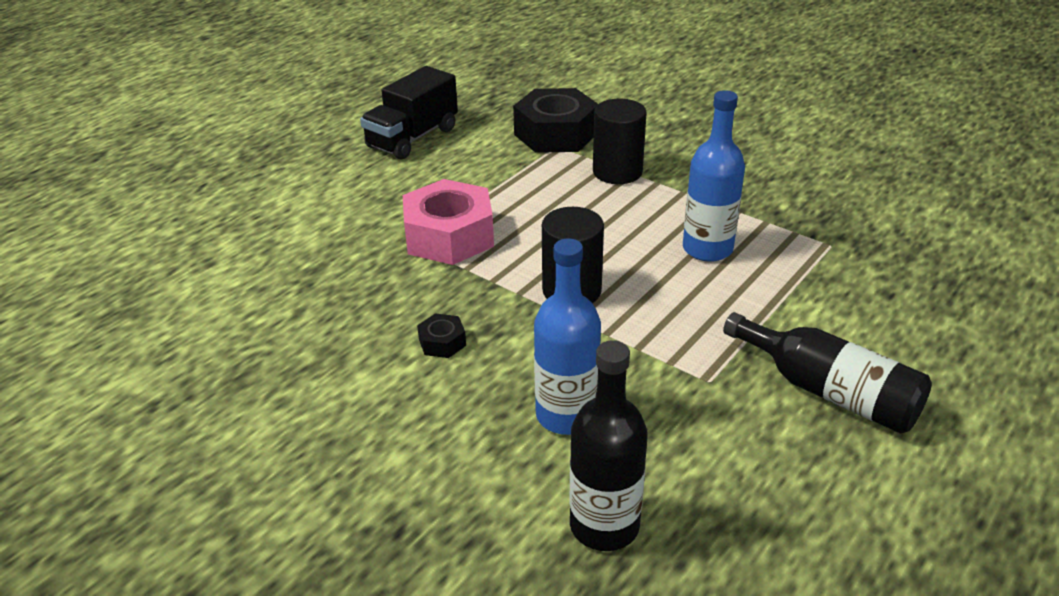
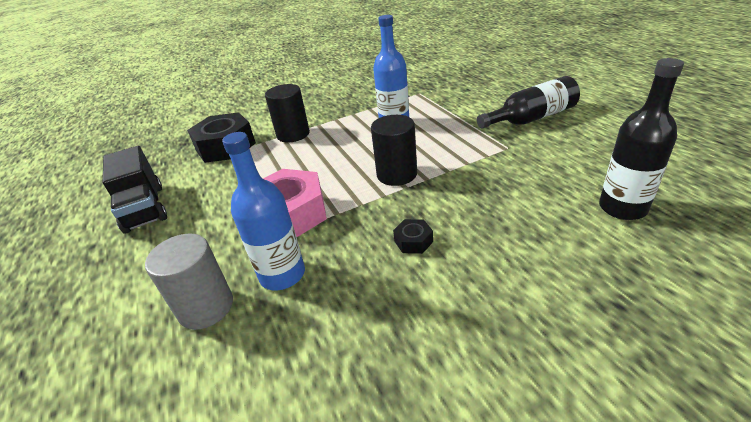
camera: 60 degrees left, 0 degrees up
blue bottle [534,238,601,435] -> blue bottle moved to [222,132,305,290]
none -> grey cylinder [145,233,233,330]

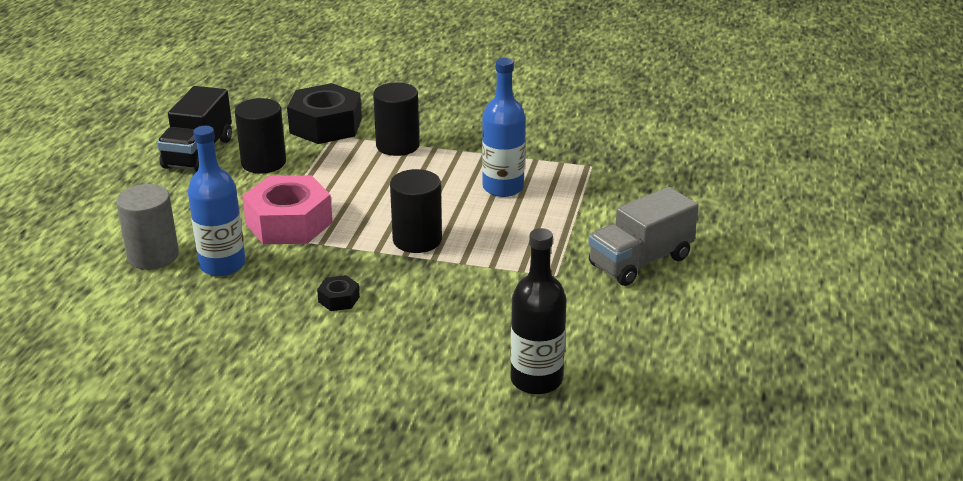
camera: 35 degrees right, 5 degrees down
black bottle [477,76,580,128] -> grey truck [588,187,698,286]
none -> black cylinder [235,98,286,174]

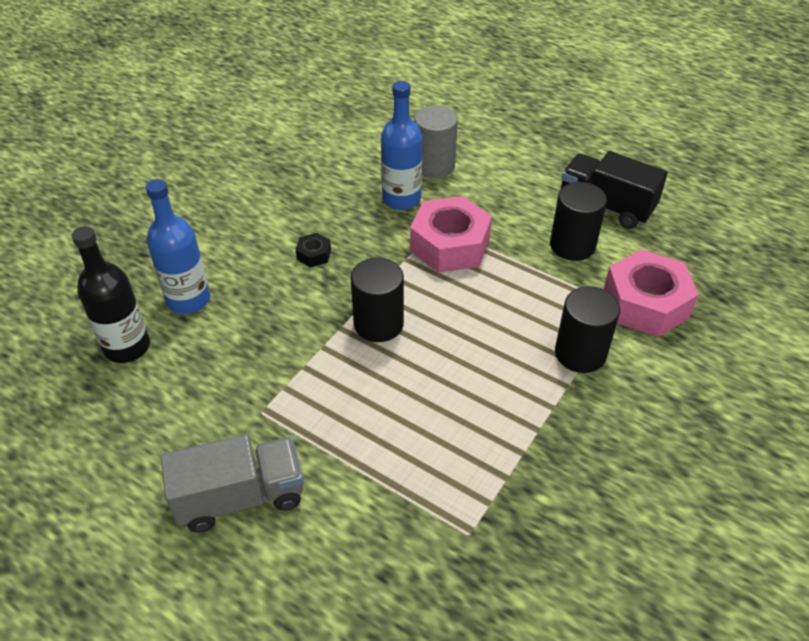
camera: 110 degrees right, 15 degrees up
black nut [287,83,362,144] -> pink nut [604,249,699,337]
blue bottle [482,58,525,197] -> blue bottle moved to [146,179,210,314]
grey truck [588,187,698,286] -> grey truck turned 90 degrees clockwise [161,434,303,533]

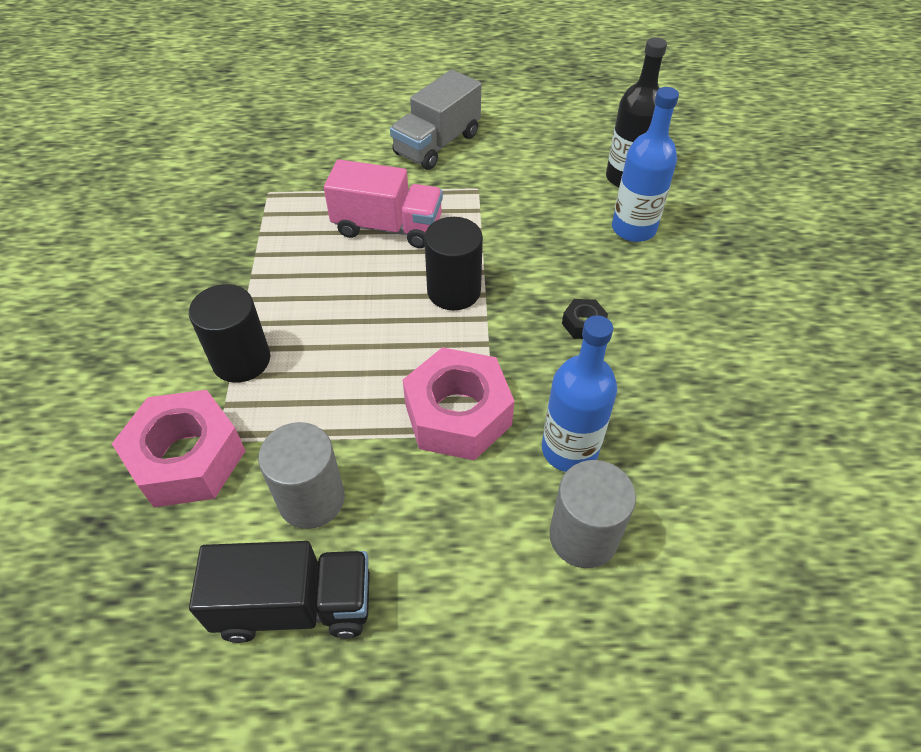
camera: 145 degrees right, 5 degrees up
black cylinder [550,182,607,261] -> grey cylinder [258,422,345,529]
none -> pink truck [324,159,443,248]

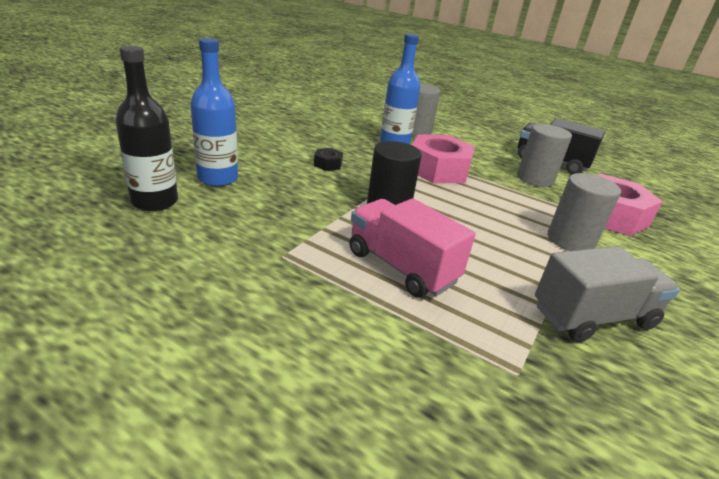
camera: 150 degrees left, 20 degrees down
black cylinder [189,284,270,383] -> grey cylinder [548,173,621,251]
grey truck [390,70,482,170] -> grey truck moved to [535,246,680,342]

